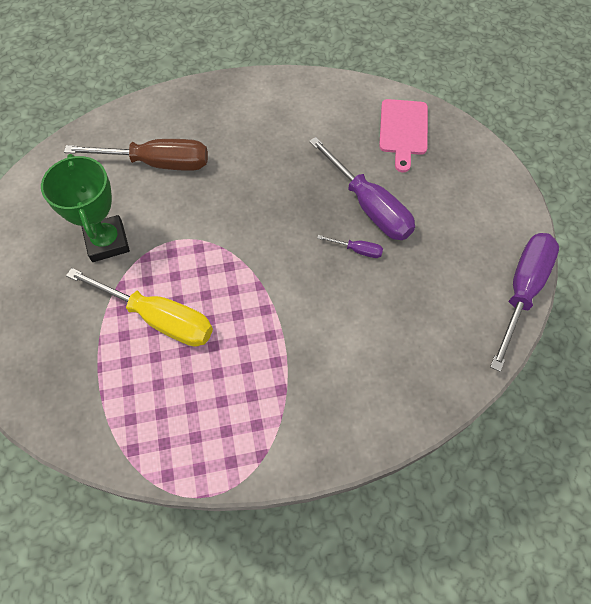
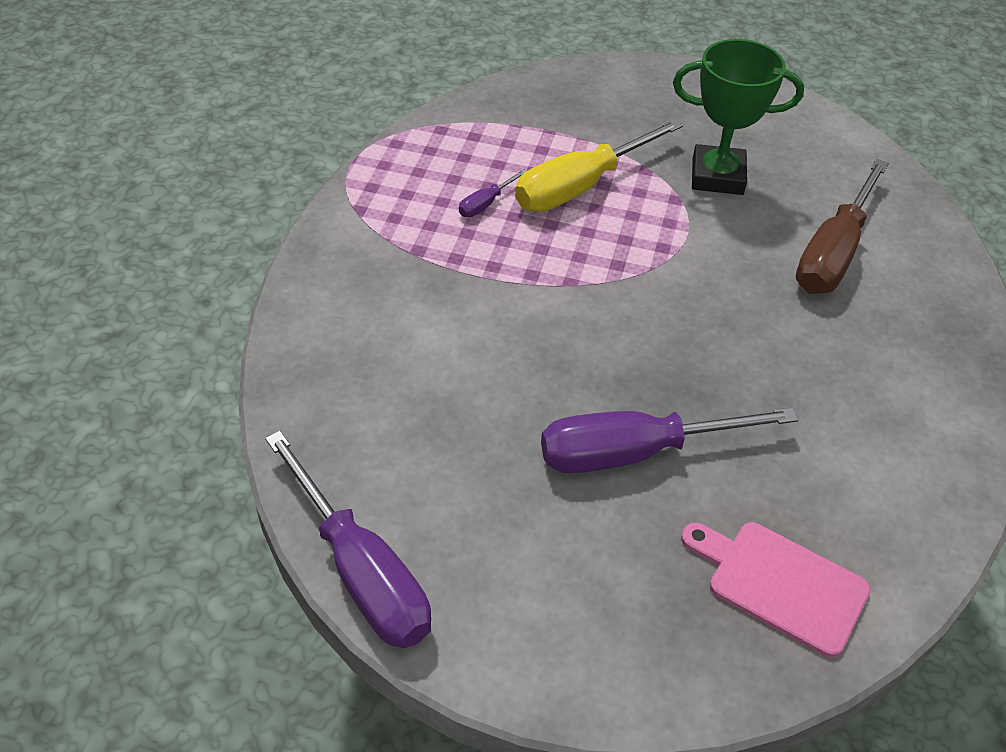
camera: 115 degrees right, 15 degrees down
purple screwdriver [317,235,383,258] -> purple screwdriver moved to [459,169,527,217]

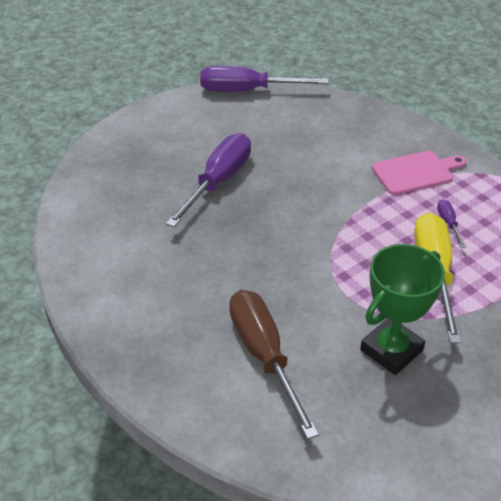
camera: 130 degrees right, 5 degrees down
pink cutting board [681,522,871,658] -> pink cutting board moved to [372,151,466,195]

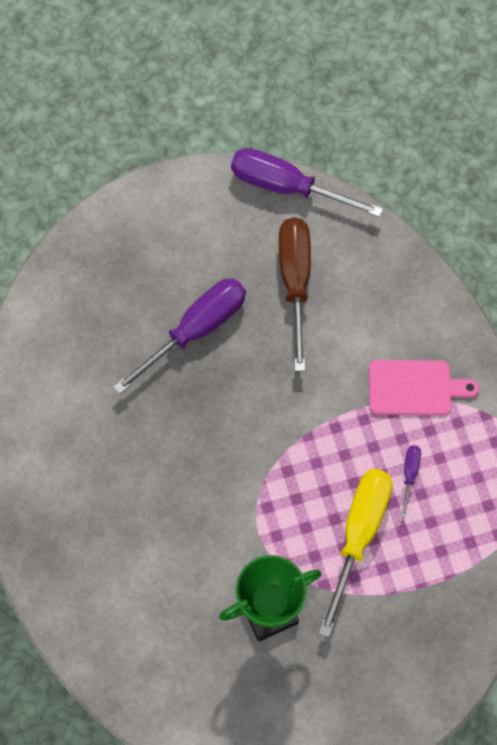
camera: 20 degrees right, 25 degrees up
brown screwdriver [229,290,319,439] -> brown screwdriver moved to [279,217,311,372]

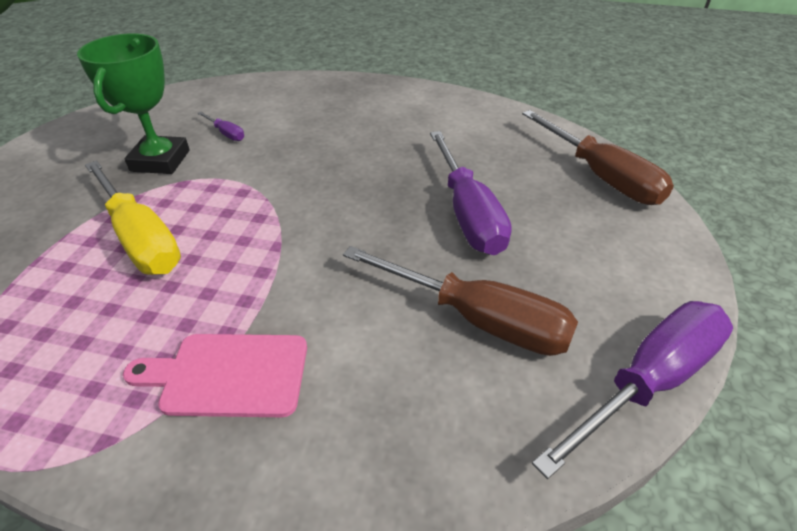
camera: 120 degrees right, 25 degrees down
pink cutting board [369,360,480,416] -> pink cutting board turned 60 degrees clockwise [123,334,307,417]
purple screwdriver [401,445,421,518] -> purple screwdriver moved to [197,112,244,141]
none -> brown screwdriver [522,110,674,205]

